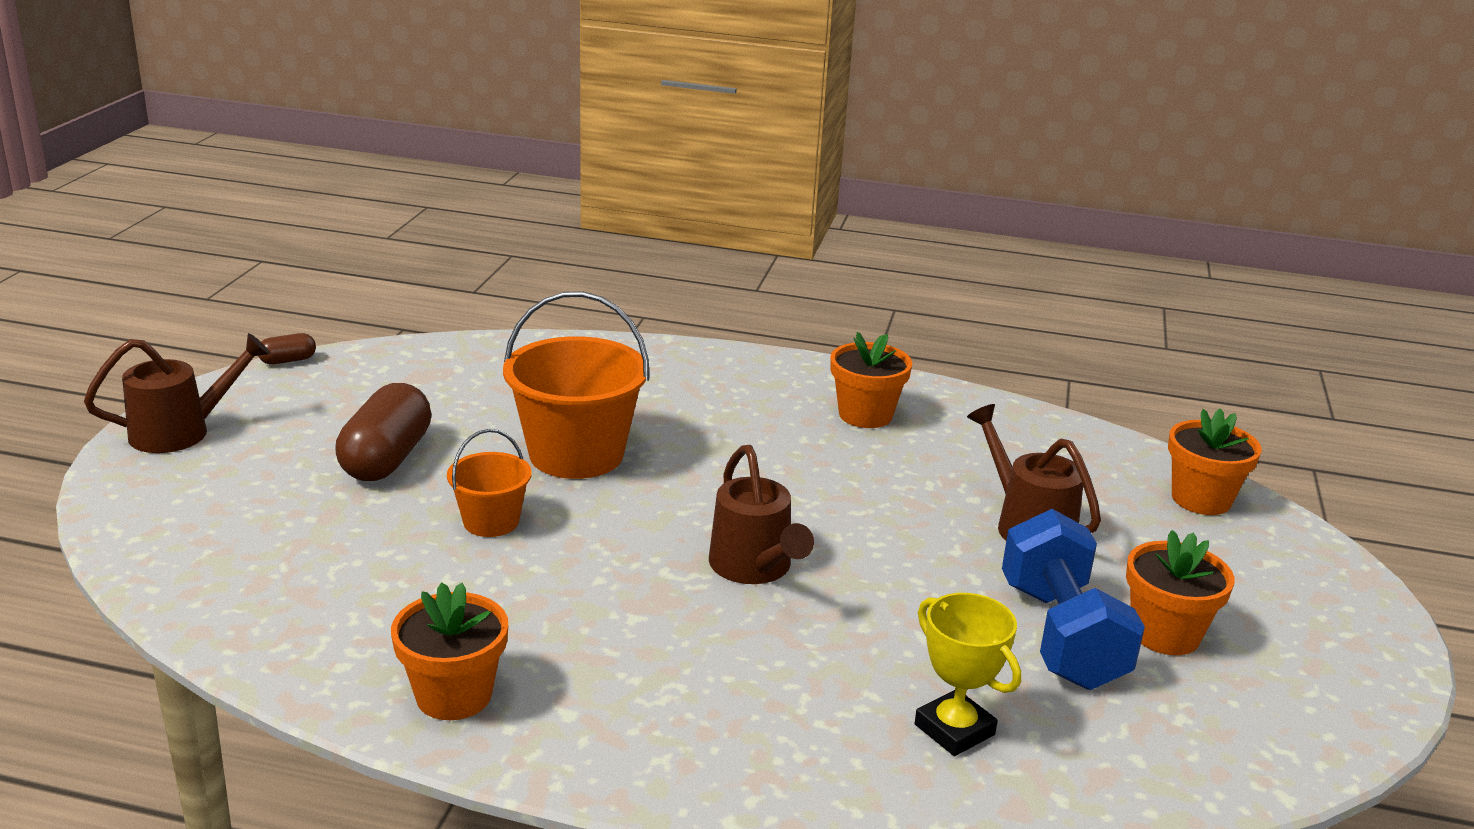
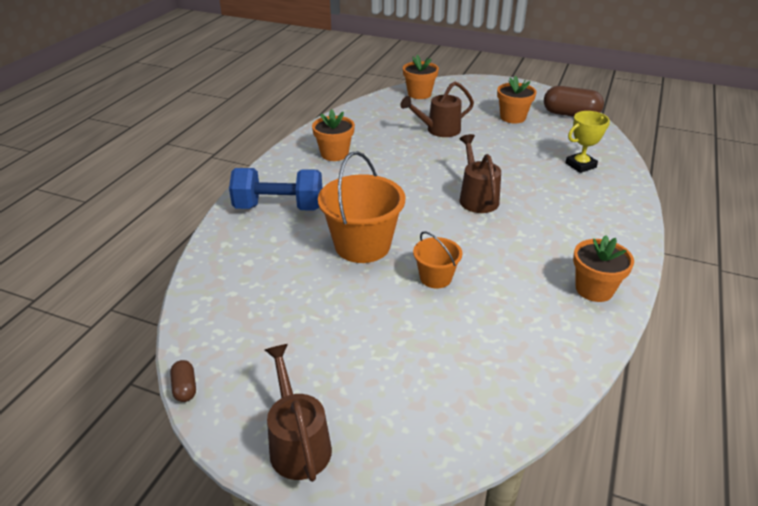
camera: 80 degrees left, 10 degrees up
brown capsule [335,383,431,481] -> brown capsule moved to [544,86,604,117]
brown watering can [709,445,814,584] -> brown watering can turned 90 degrees counterclockwise [459,134,501,213]
blue dumbbell [1002,509,1145,690] -> blue dumbbell moved to [229,168,322,211]

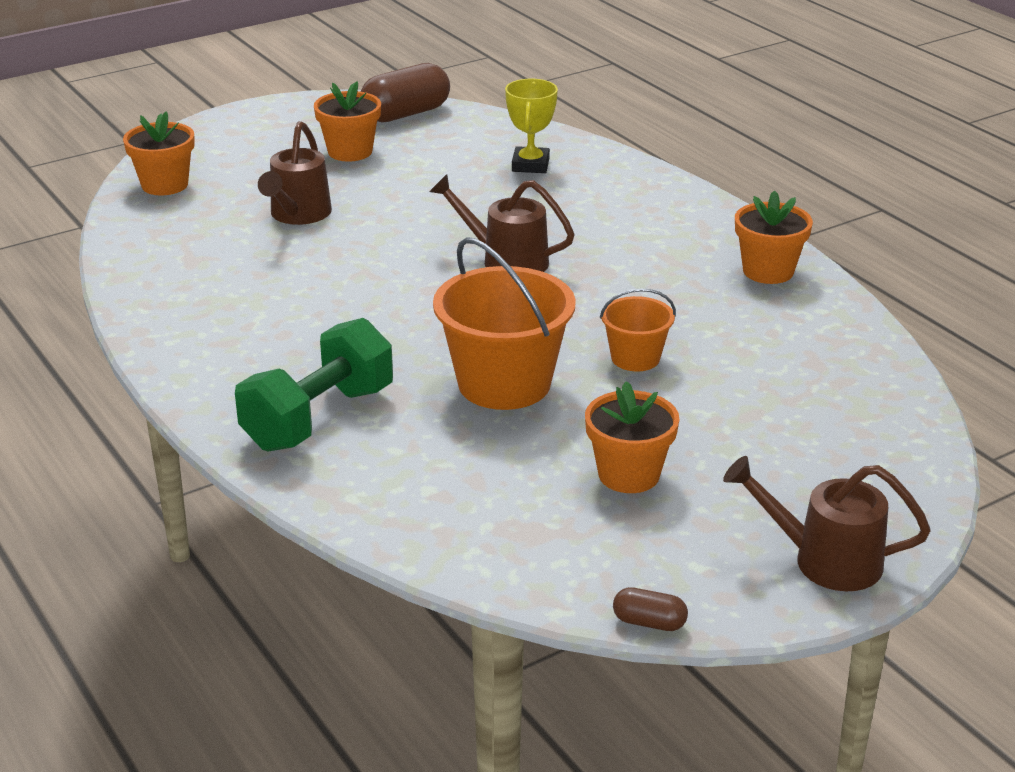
camera: 55 degrees left, 5 degrees down
blue dumbbell [229,168,322,211] -> green dumbbell [235,318,393,452]
orange flower pot [312,109,355,161] -> orange flower pot moved to [585,381,679,493]

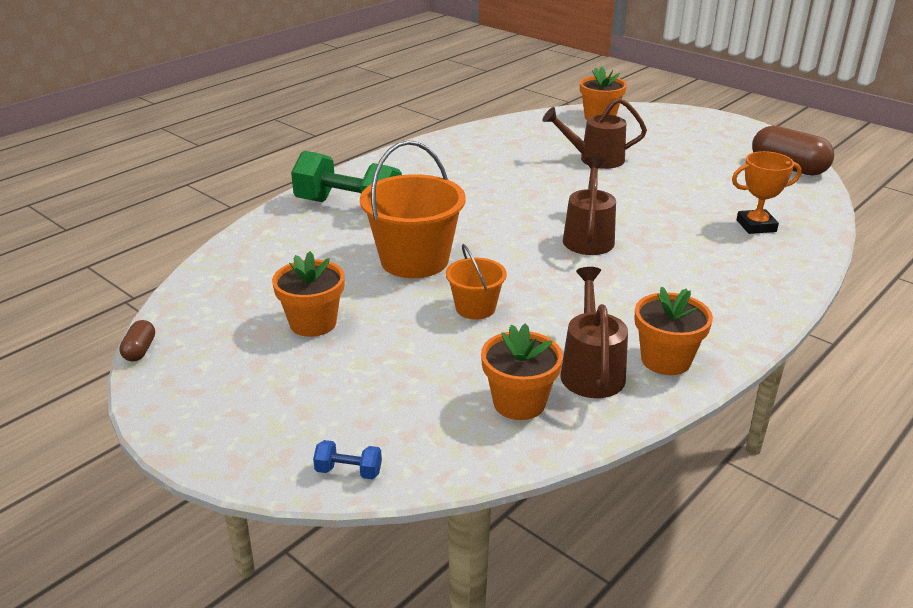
camera: 75 degrees right, 0 degrees up
orange flower pot [314,81,381,162] -> orange flower pot moved to [481,323,563,420]
yellow trophy [505,79,558,173] -> orange trophy [732,151,802,234]
brown watering can [723,456,931,591] -> brown watering can moved to [560,267,628,398]
none -> blue dumbbell [313,440,382,479]

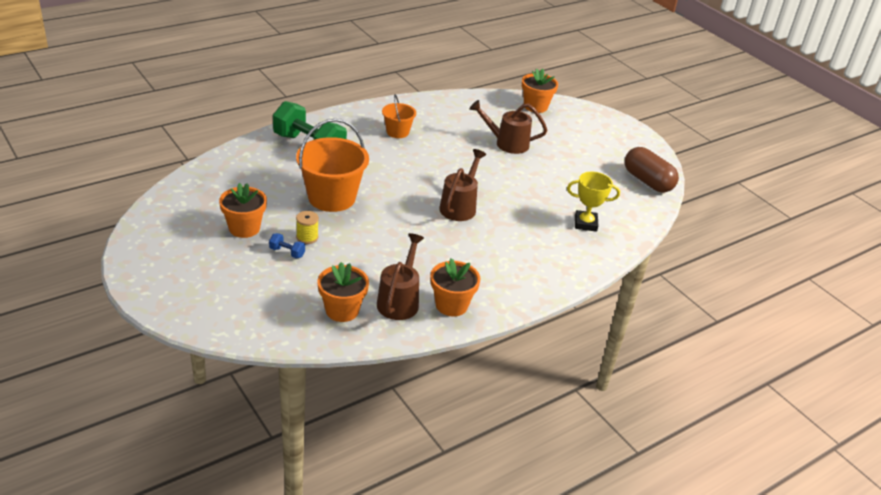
camera: 10 degrees right, 5 degrees up
brown capsule [119,320,155,362] -> none
blue dumbbell [313,440,382,479] -> blue dumbbell moved to [269,233,305,259]
orange bucket [446,244,507,319] -> orange bucket moved to [382,94,416,138]
orange trophy [732,151,802,234] -> yellow trophy [567,171,620,232]
none -> yellow spool [296,211,319,244]

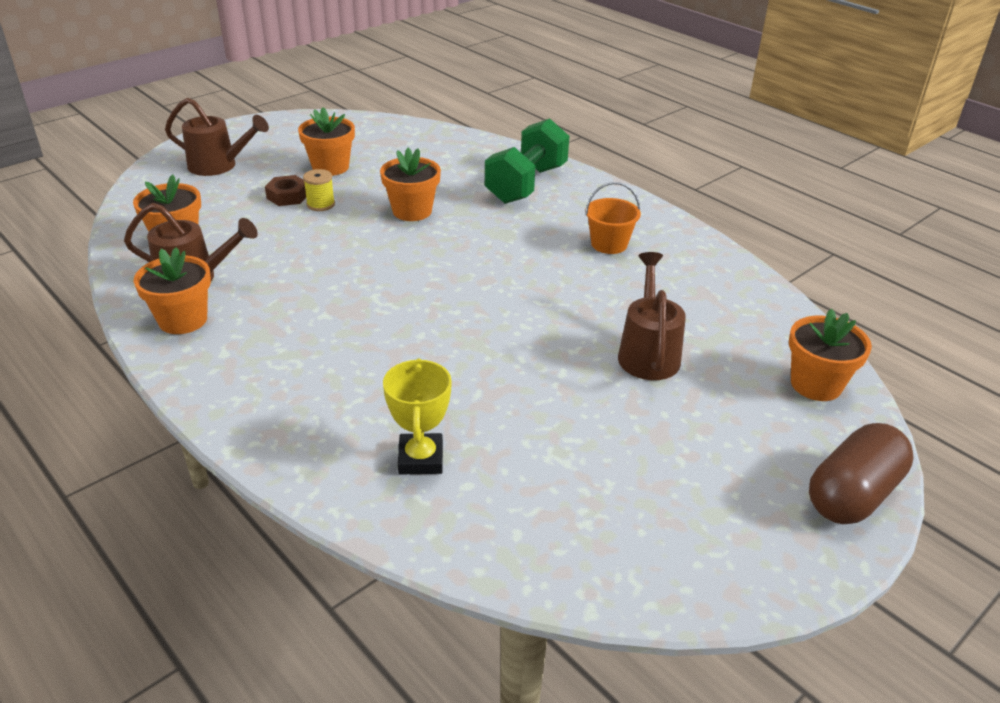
camera: 85 degrees right, 0 degrees up
blue dumbbell [269,233,305,259] -> brown nut [265,175,306,206]
orange bucket [296,119,369,212] -> orange flower pot [380,148,441,221]
brown watering can [439,149,486,221] -> brown watering can moved to [165,98,269,176]
brown capsule [625,147,679,193] -> brown capsule moved to [809,423,913,524]

